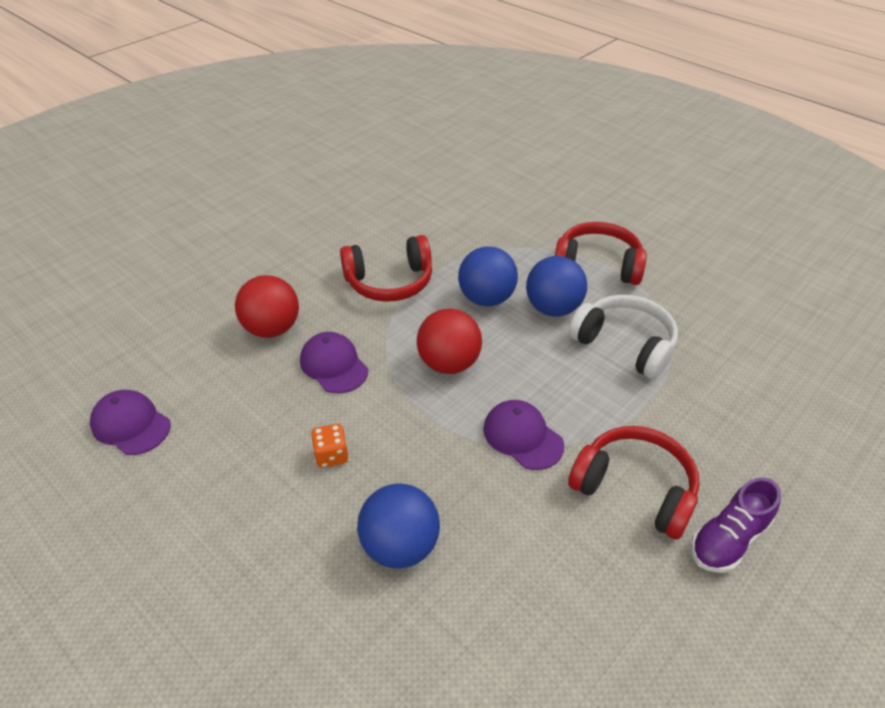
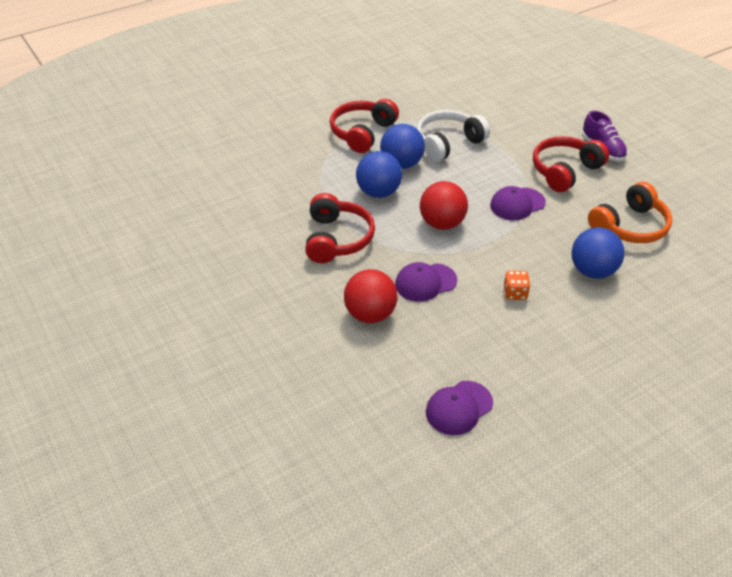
camera: 75 degrees left, 0 degrees up
none -> orange headphones [588,182,672,243]

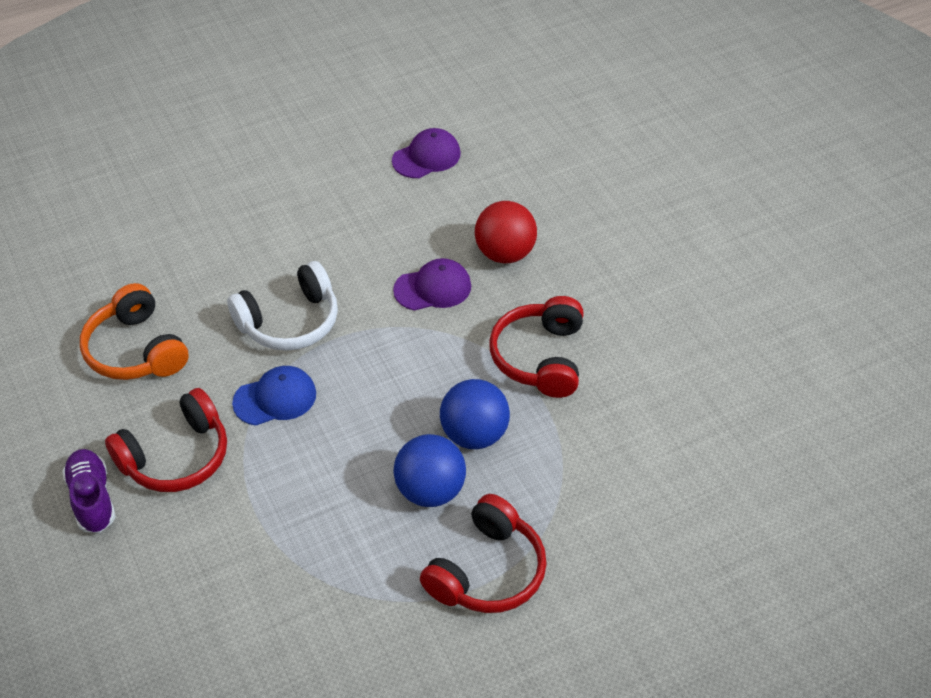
camera: 175 degrees left, 5 degrees up
white headphones [416,110,490,162] -> white headphones moved to [227,261,338,351]
red ball [420,181,468,230] -> none
purple cap [490,186,546,220] -> blue cap [232,366,316,426]
orange dice [503,271,530,300] -> none
blue ball [571,227,624,279] -> none
orange headphones [588,182,672,243] -> orange headphones turned 90 degrees counterclockwise [80,283,189,380]

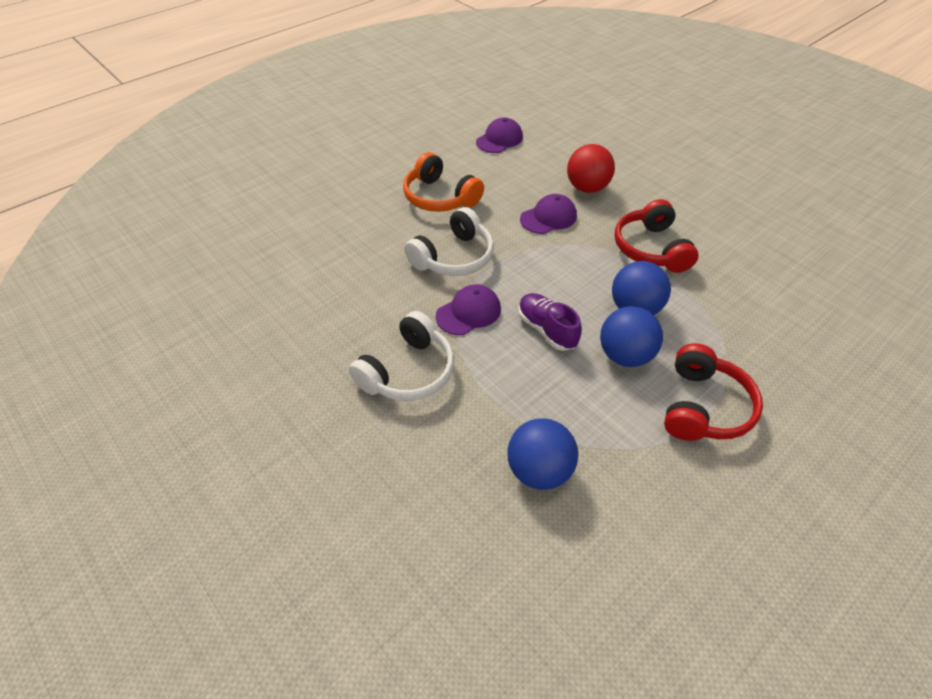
camera: 15 degrees left, 0 degrees up
purple shoe [62,449,116,533] -> purple shoe moved to [518,293,582,351]
orange headphones [80,283,189,380] -> orange headphones moved to [403,152,484,212]
red headphones [105,388,227,492] -> white headphones [349,311,454,401]
blue cap [232,366,316,426] -> purple cap [436,285,501,335]
none -> blue ball [508,419,578,490]

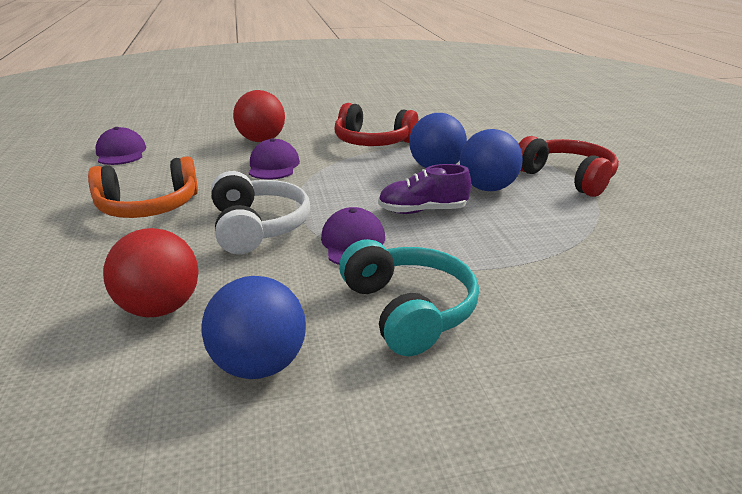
camera: 60 degrees left, 20 degrees down
white headphones [349,311,454,401] -> turquoise headphones [339,239,479,356]
blue ball [508,419,578,490] -> blue ball moved to [201,276,306,379]
none -> red ball [103,228,199,317]

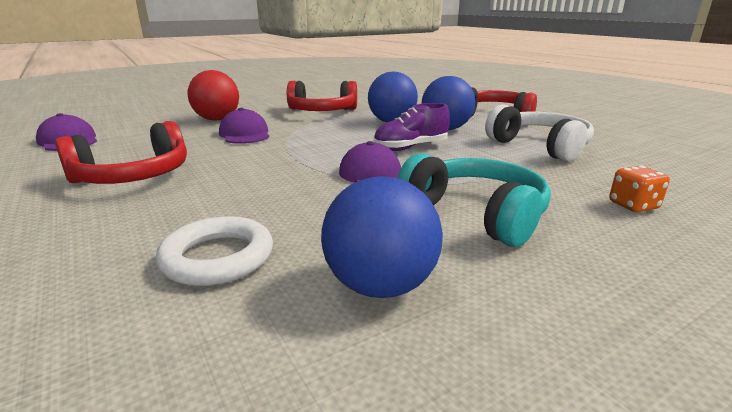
camera: 20 degrees left, 5 degrees down
orange headphones [88,156,198,218] -> red headphones [55,121,187,184]
red ball [103,228,199,317] -> white ring [156,216,273,286]
white headphones [211,171,310,254] -> white headphones moved to [485,105,594,162]
none -> orange dice [609,166,670,212]

